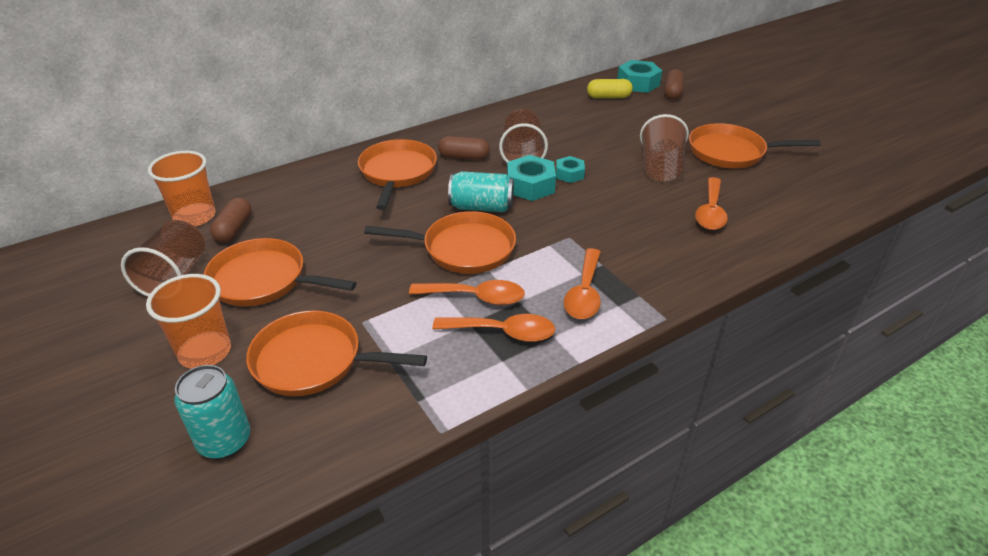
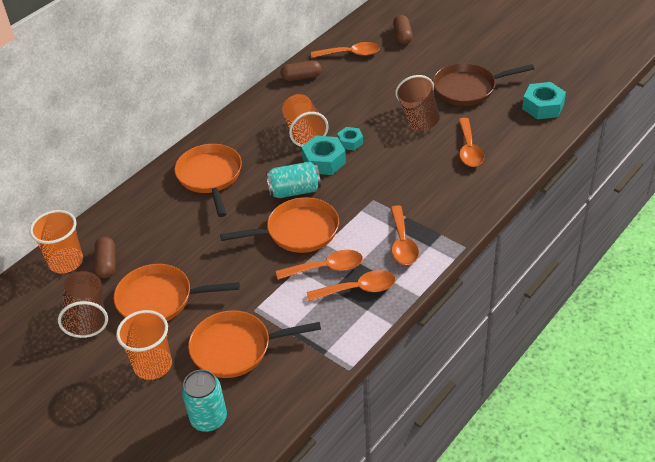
camera: 15 degrees left, 5 degrees up
brown capsule [438,136,490,160] -> brown capsule moved to [281,60,321,81]
brown cup [499,109,548,163] -> orange cup [282,94,329,147]
yellow capsule [587,79,633,98] -> orange spoon [311,42,380,58]
turquoise nut [617,60,662,93] -> turquoise nut moved to [522,82,566,119]
orange pan [689,123,821,168] -> brown pan [433,63,535,106]

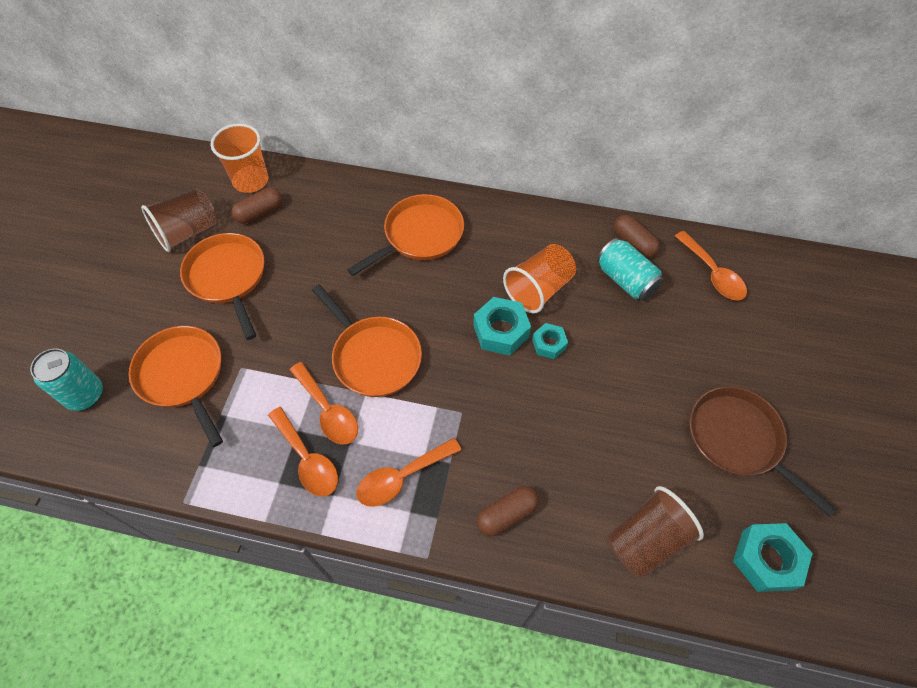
camera: 60 degrees right, 15 degrees up
orange cup [116,310,172,380] -> none
turquoise can [266,162,321,198] -> turquoise can moved to [597,238,664,301]
brown capsule [393,15,413,45] -> brown capsule moved to [477,486,539,536]
brown cup [395,75,440,131] -> brown cup moved to [609,486,704,578]
orange spoon [458,118,484,167] -> none

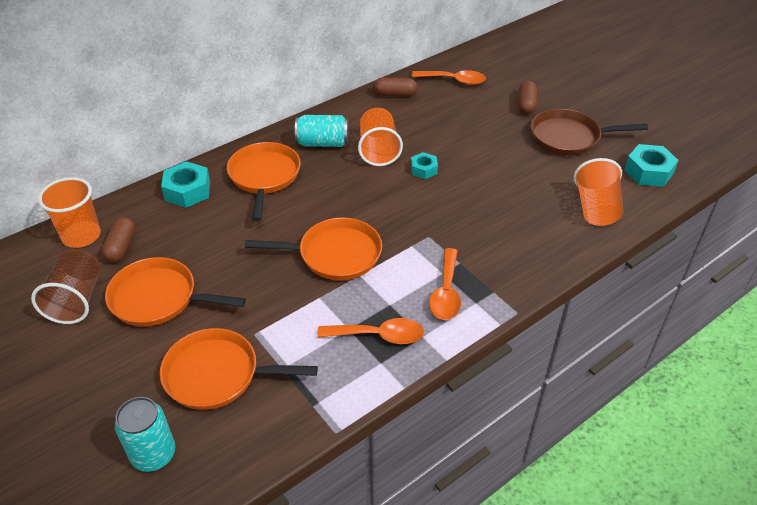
camera: 50 degrees left, 15 degrees down
orange spoon [290,362,358,444] -> none
turquoise nut [473,297,531,355] -> turquoise nut moved to [161,161,210,208]
brown capsule [477,486,539,536] -> brown capsule moved to [518,81,537,115]
turquoise can [597,238,664,301] -> turquoise can moved to [295,115,349,147]
brown cup [609,486,704,578] -> orange cup [574,158,623,226]

